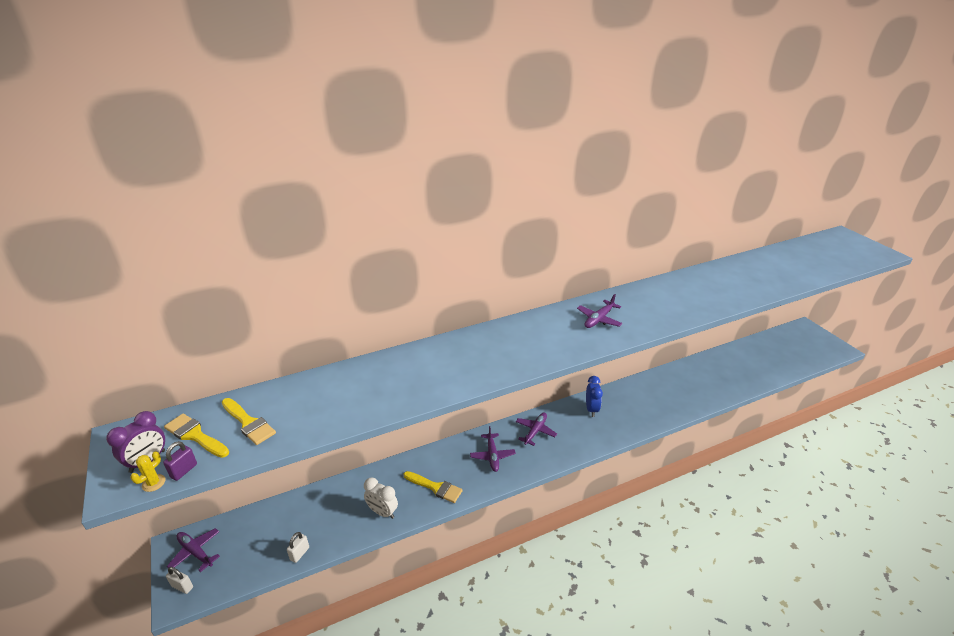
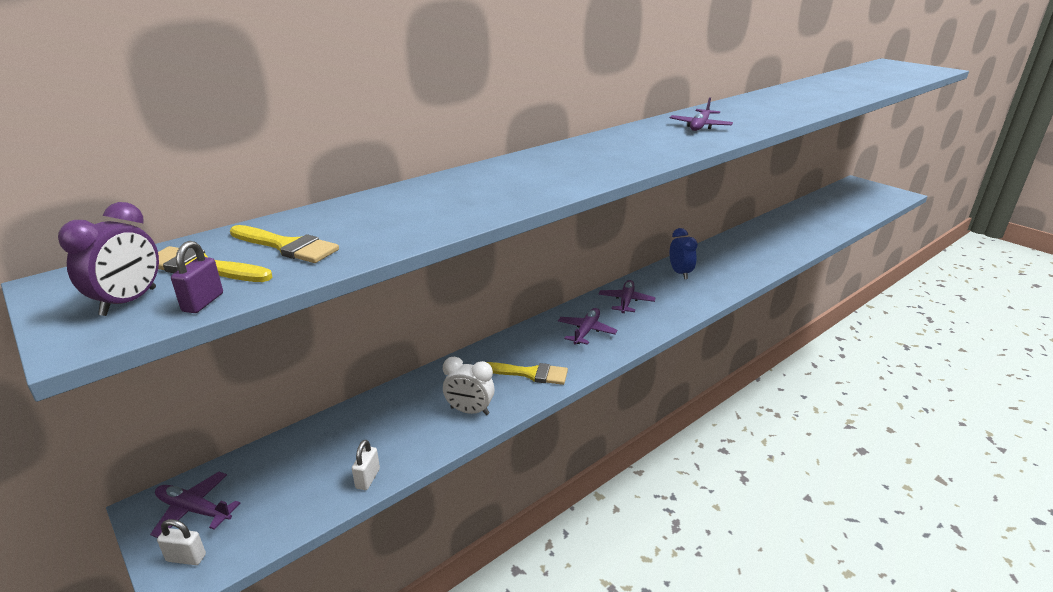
camera: 15 degrees left, 5 degrees down
yellow cactus [131,451,165,492] -> none
purple plane [470,426,516,472] -> purple plane turned 135 degrees counterclockwise [558,308,617,345]

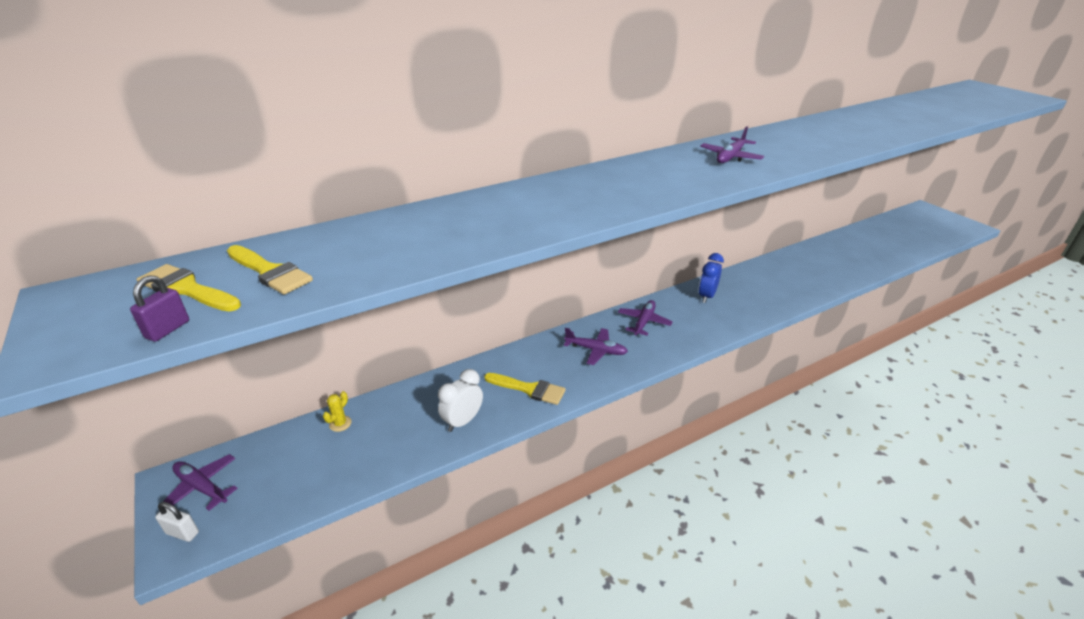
camera: 10 degrees right, 5 degrees up
purple clock [58,202,159,316] -> none
white padlock [352,440,380,490] -> none
white clock [443,357,495,415] -> white clock turned 105 degrees clockwise [438,369,483,432]
purple plane [558,308,617,345] -> purple plane turned 75 degrees clockwise [564,328,628,365]
blue clock [670,228,698,279] -> blue clock turned 150 degrees counterclockwise [699,253,724,303]
none -> yellow cactus [323,391,352,432]

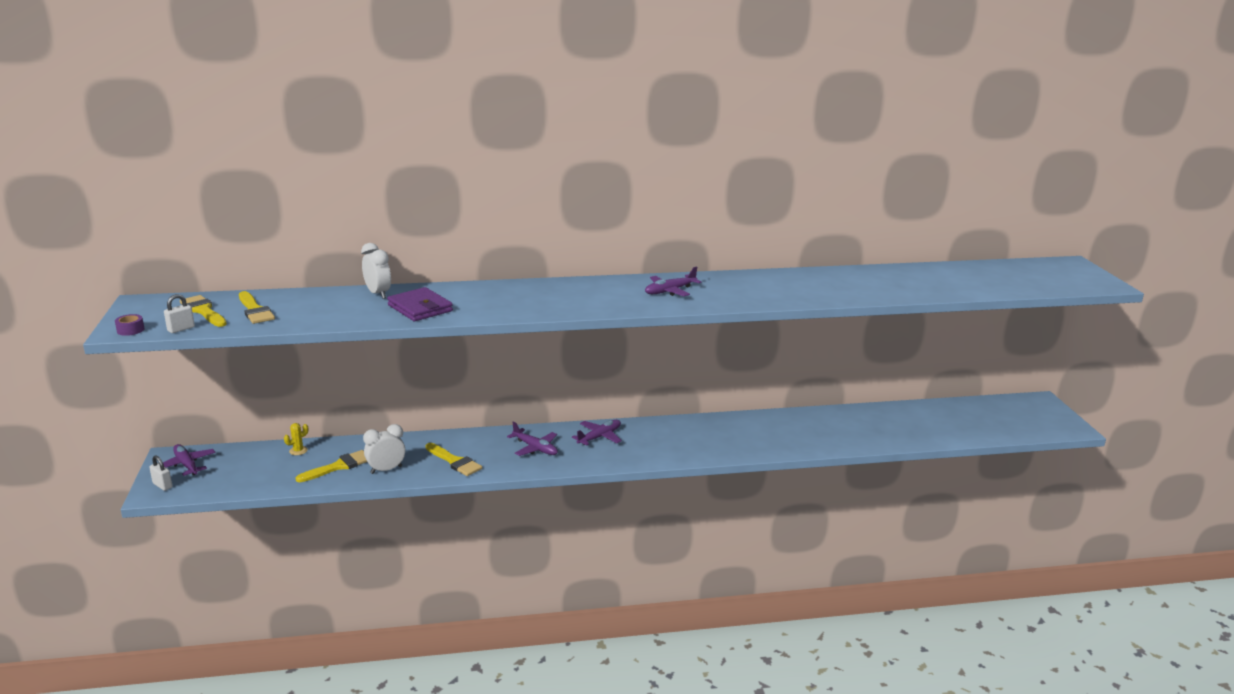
camera: 20 degrees right, 10 degrees down
purple padlock [130,275,189,341] -> white padlock [164,294,195,333]
blue clock [699,253,724,303] -> none
none -> purple tape [115,314,144,336]
none -> yellow brush [296,450,367,482]
none -> white clock [361,243,391,299]
none -> purple wallet [387,287,453,321]

